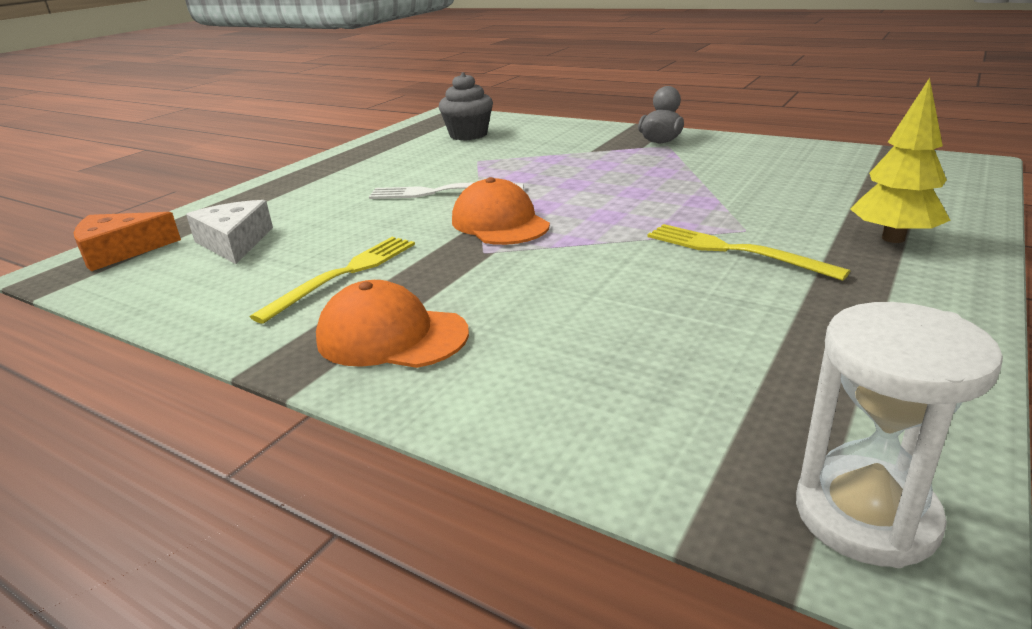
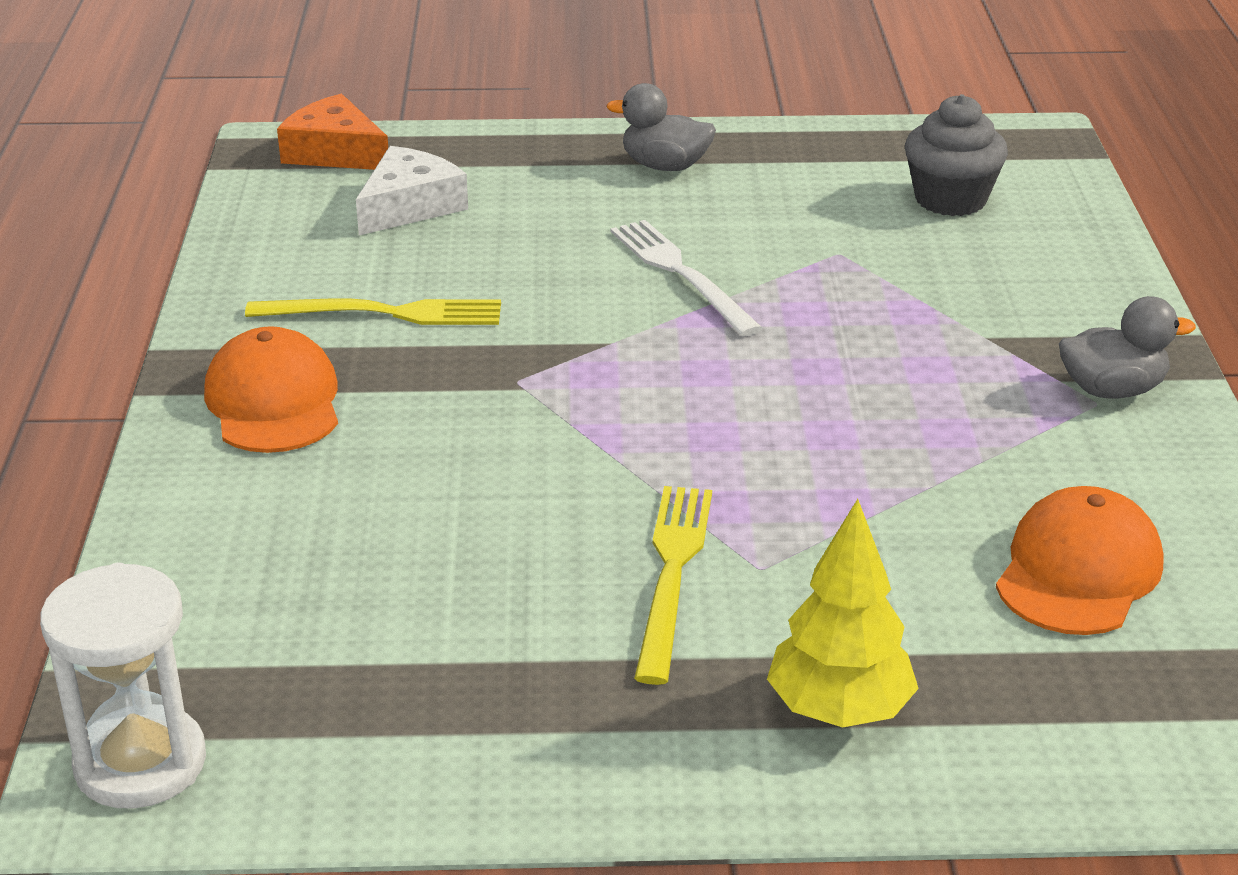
camera: 55 degrees right, 5 degrees up
orange cap [452,177,550,245] -> orange cap moved to [996,486,1164,635]
none -> grey duck [607,83,716,171]

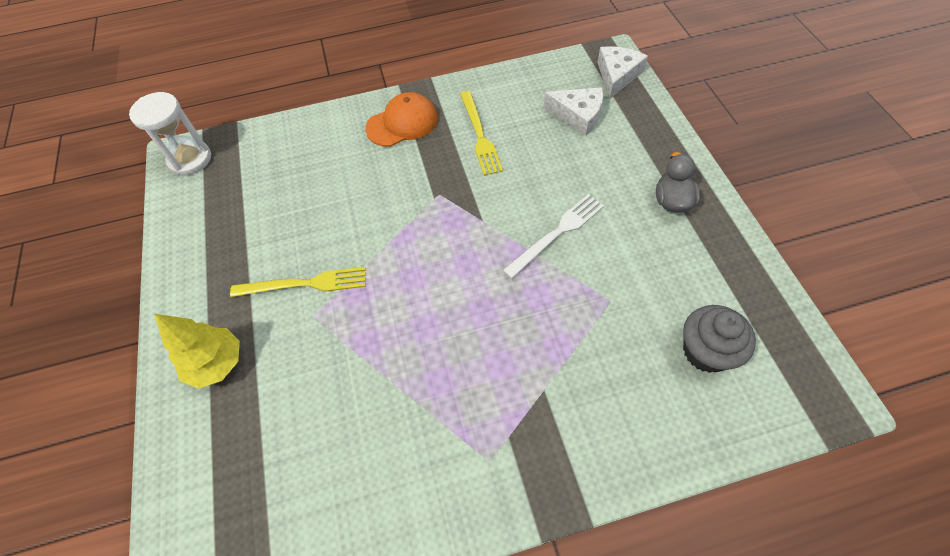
camera: 80 degrees right, 25 degrees up
orange cheese [277,94,388,170] -> white cheese [597,46,648,99]
orange cap [996,486,1164,635] -> none
grey duck [1059,296,1196,398] -> none

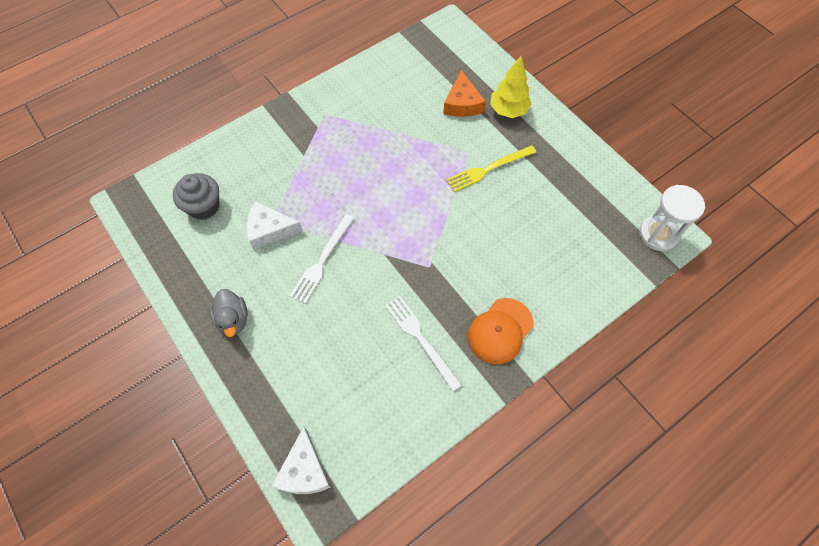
camera: 155 degrees right, 5 degrees up
yellow fork [460,91,503,176] -> white fork [385,296,462,392]
white cheese [544,87,603,136] -> white cheese moved to [247,201,303,250]
none -> orange cheese [443,70,486,117]

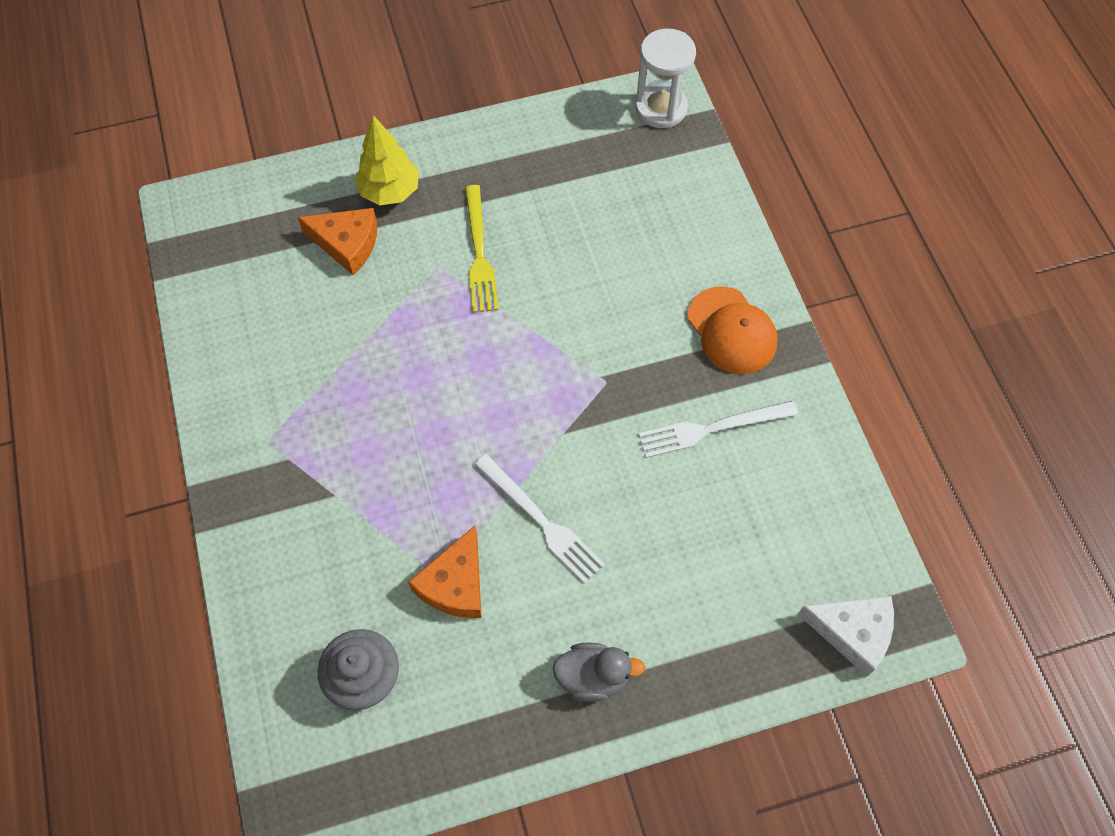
camera: 70 degrees left, 0 degrees up
white cheese [247,201,303,250] -> orange cheese [408,526,482,618]

